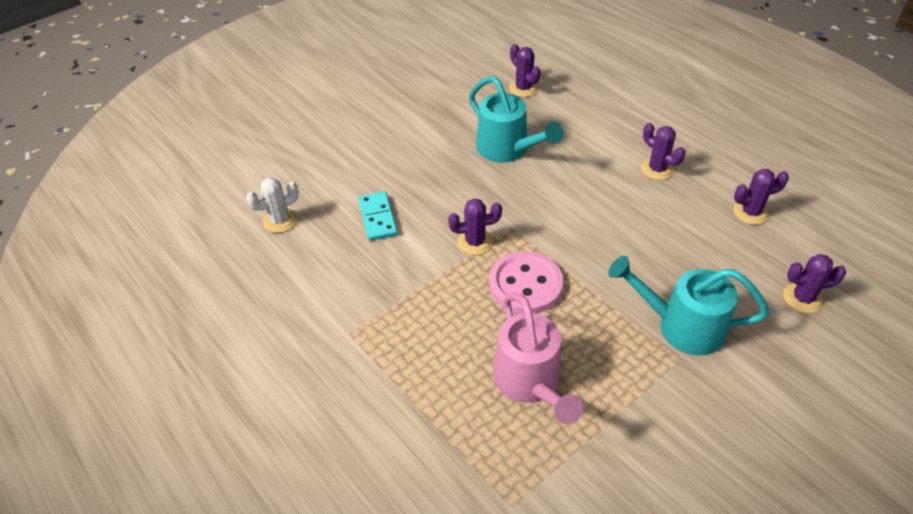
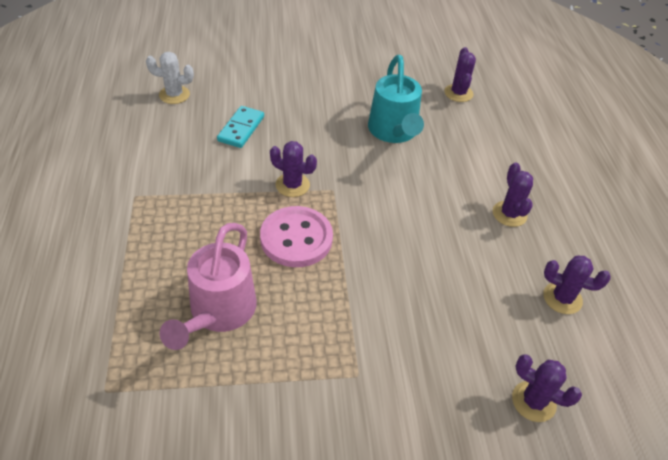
camera: 30 degrees right, 0 degrees up
turquoise watering can [608,256,769,356] -> none

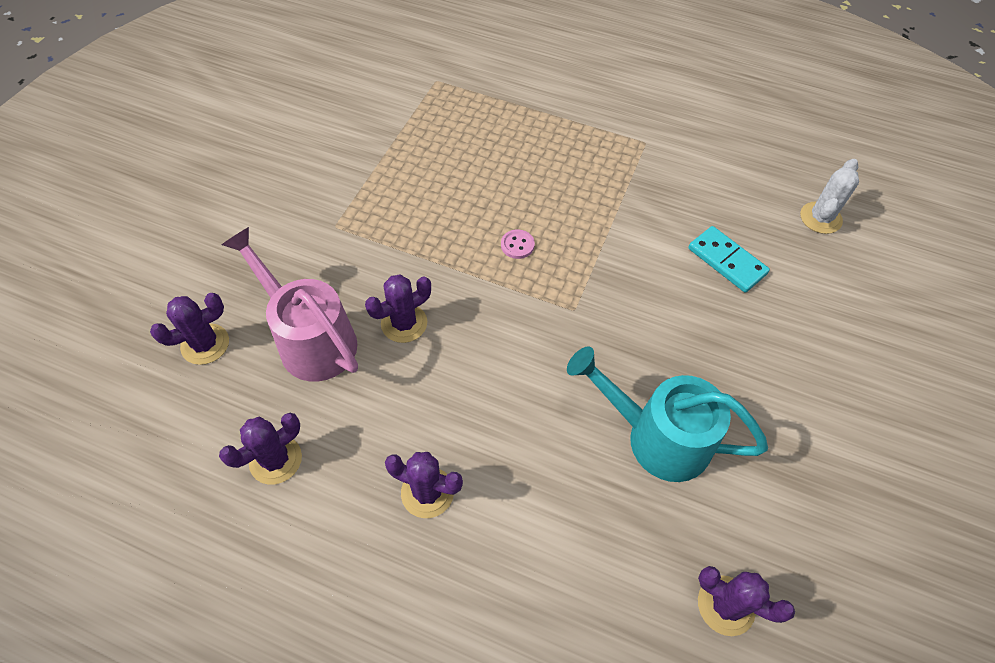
camera: 120 degrees right, 10 degrees up
pink watering can [160,223,257,350] -> pink watering can moved to [222,227,358,382]
pink button [260,206,333,267] -> pink button [501,230,535,259], size x0.40
purple cactus [270,141,317,197] -> purple cactus moved to [365,274,431,343]

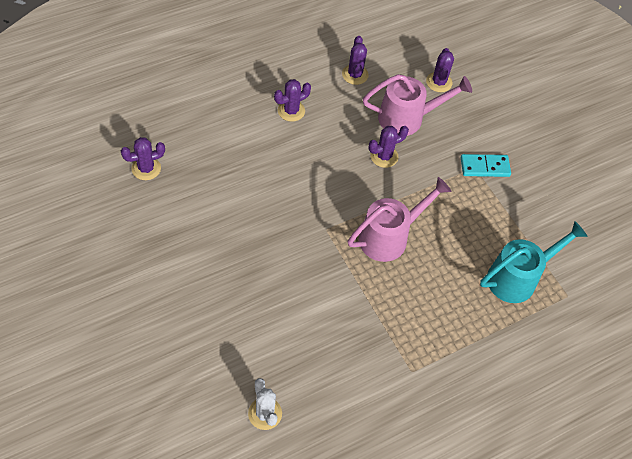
camera: 125 degrees right, 0 degrees up
purple cactus [365,274,431,343] -> purple cactus turned 60 degrees clockwise [368,126,409,168]
pink button [501,230,535,259] -> pink watering can [348,177,451,262]
turquoise watering can [567,346,768,482] -> turquoise watering can moved to [480,221,588,303]
turquoise domino [688,226,770,293] -> turquoise domino moved to [460,154,511,177]

